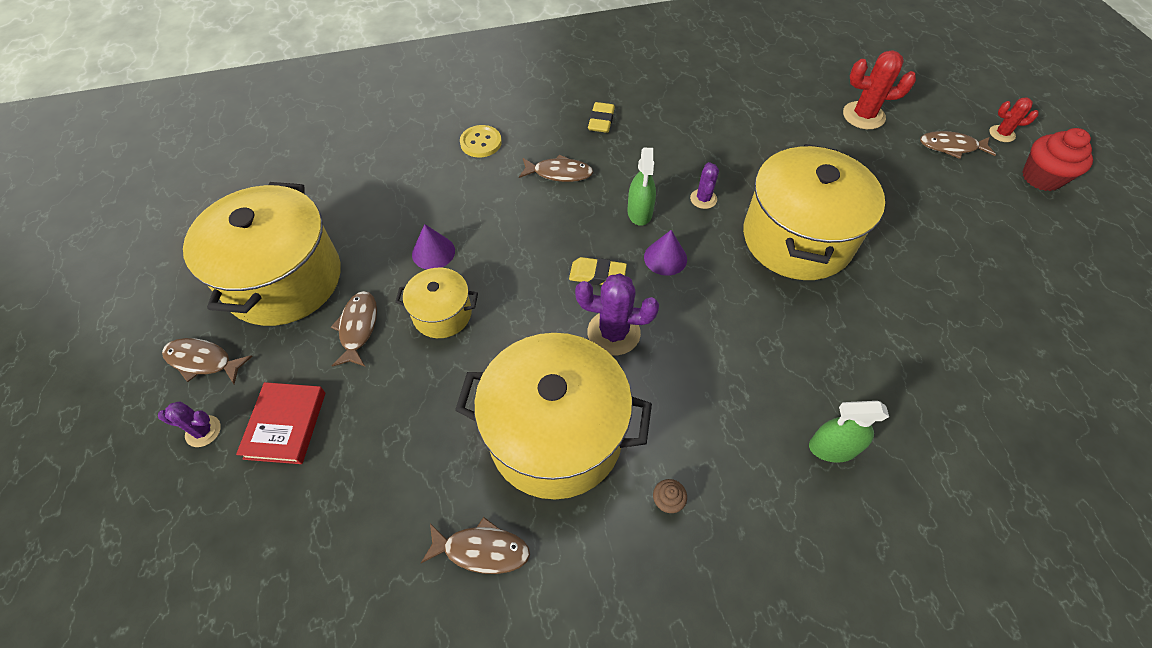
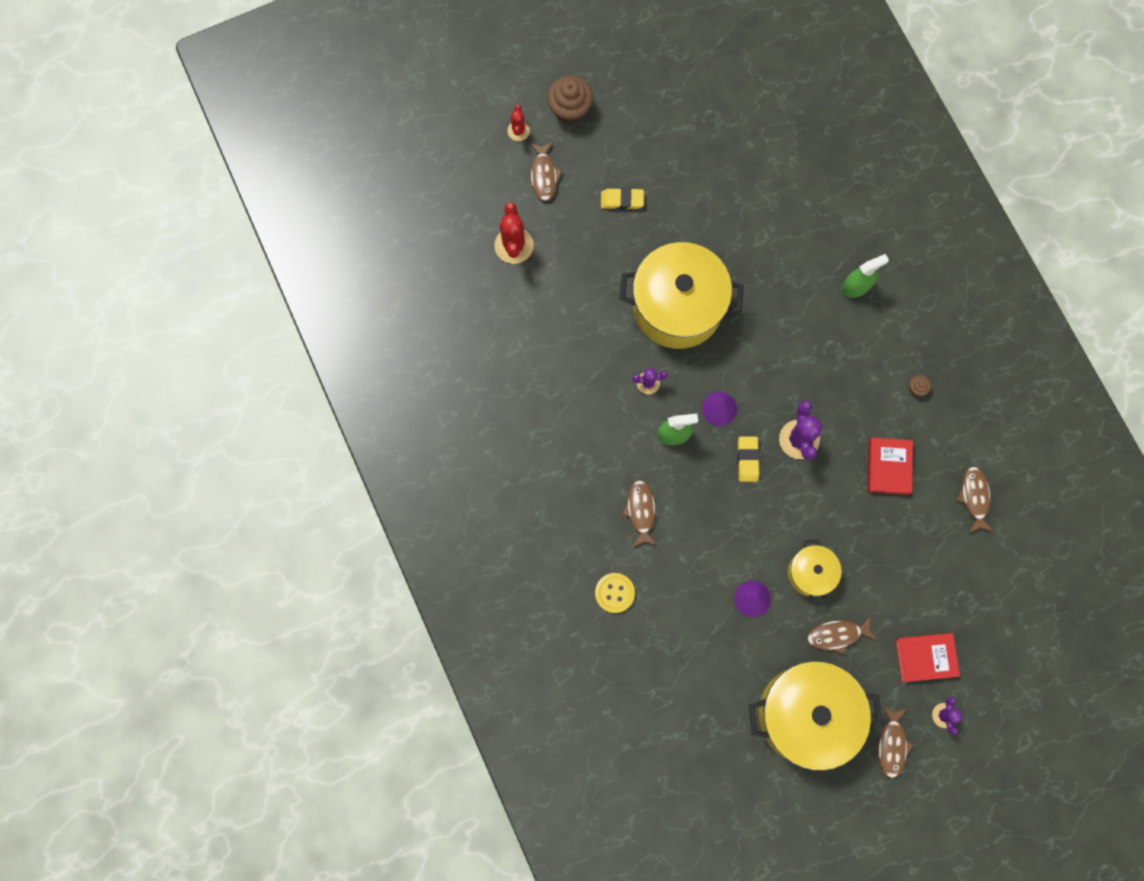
camera: 100 degrees left, 20 degrees up
yellow pot [455,333,652,499] -> red book [868,437,913,495]
yellow eraser [588,102,615,133] -> yellow eraser moved to [601,188,644,210]
green spray bottle [809,401,889,463] -> green spray bottle turned 105 degrees counterclockwise [841,254,889,298]
red cupcake [1022,128,1093,191] -> brown cupcake [547,76,593,124]

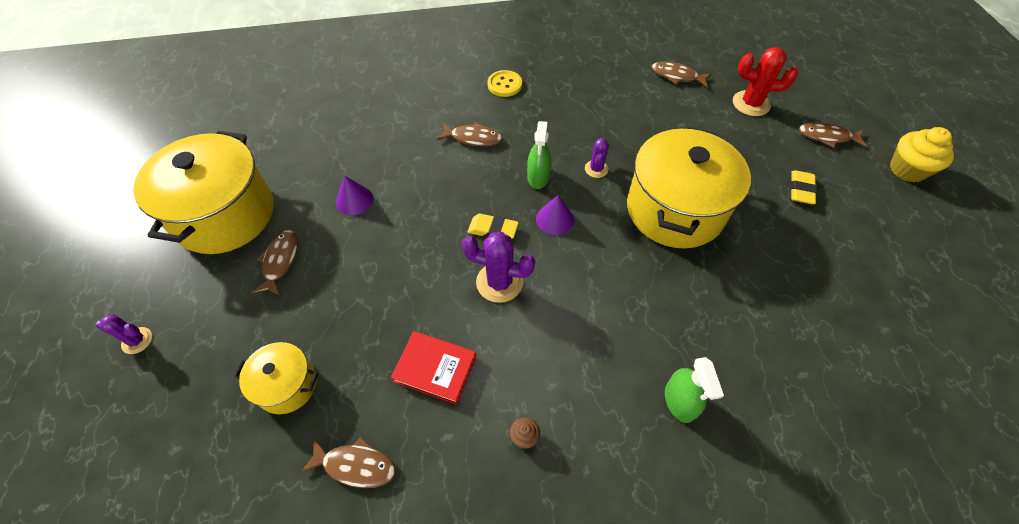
camera: 105 degrees right, 20 degrees down
red cactus [507,105,530,141] -> none
brown cupcake [547,76,593,124] -> yellow cupcake [890,127,954,183]
yellow button [595,573,635,613] -> yellow button moved to [487,70,522,97]
yellow pot [788,539,842,603] -> yellow pot moved to [234,342,318,414]
brown fish [878,706,913,778] -> brown fish moved to [651,61,711,87]
red book [895,633,960,682] -> none

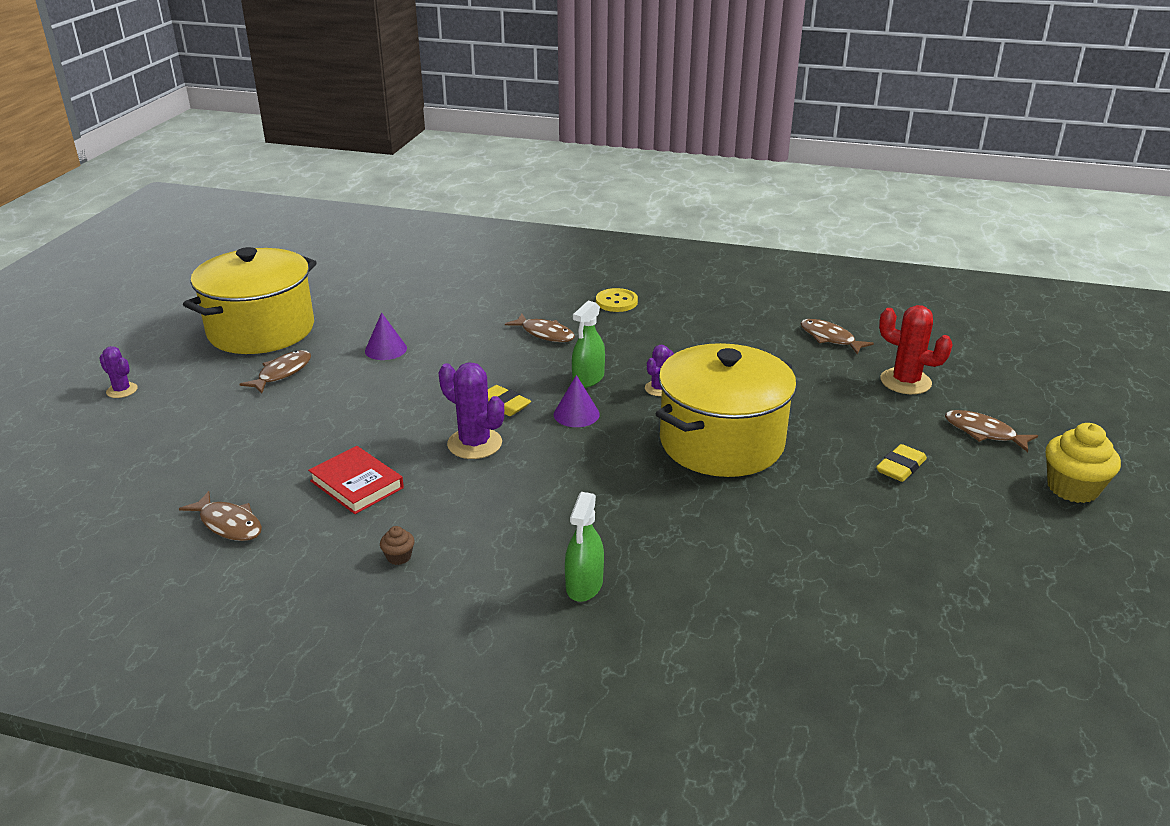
camera: 25 degrees right, 25 degrees down
yellow pot [234,342,318,414] -> none

